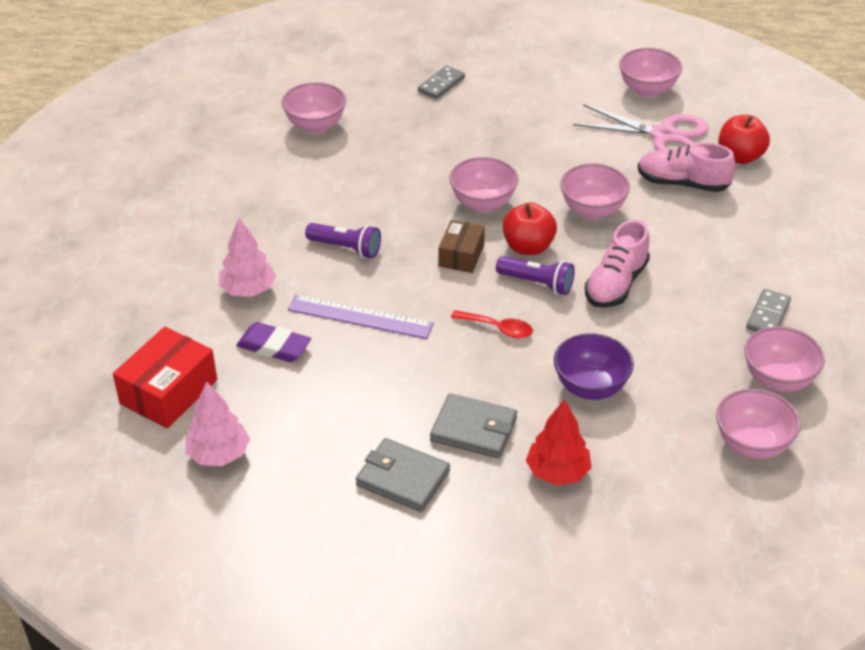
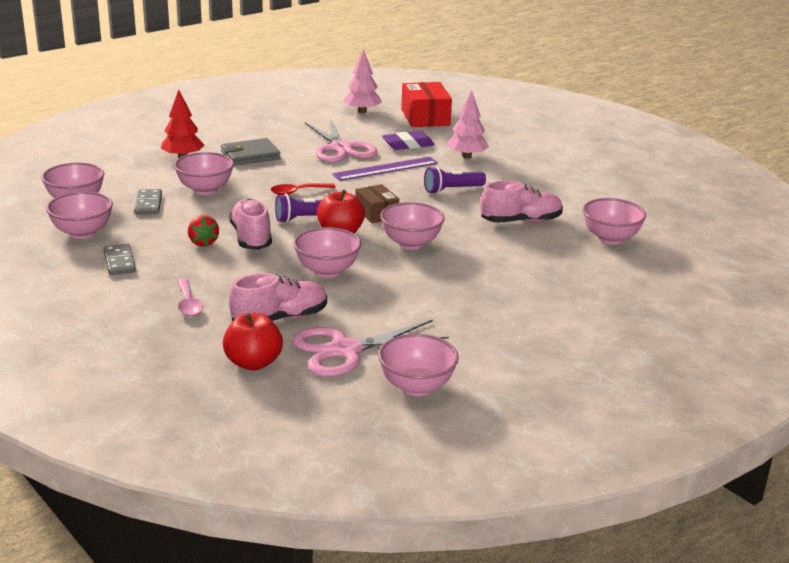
camera: 135 degrees right, 15 degrees down
grey wallet [356,438,450,512] -> none
grey domino [418,65,465,99] -> grey domino moved to [134,189,162,214]
purple bowl [554,333,634,400] -> pink bowl [174,152,234,195]
none -> pink spoon [177,278,203,316]
none -> red strawberry [188,215,219,247]
none -> pink scissors [305,118,378,163]
none -> pink shoe [481,180,563,223]

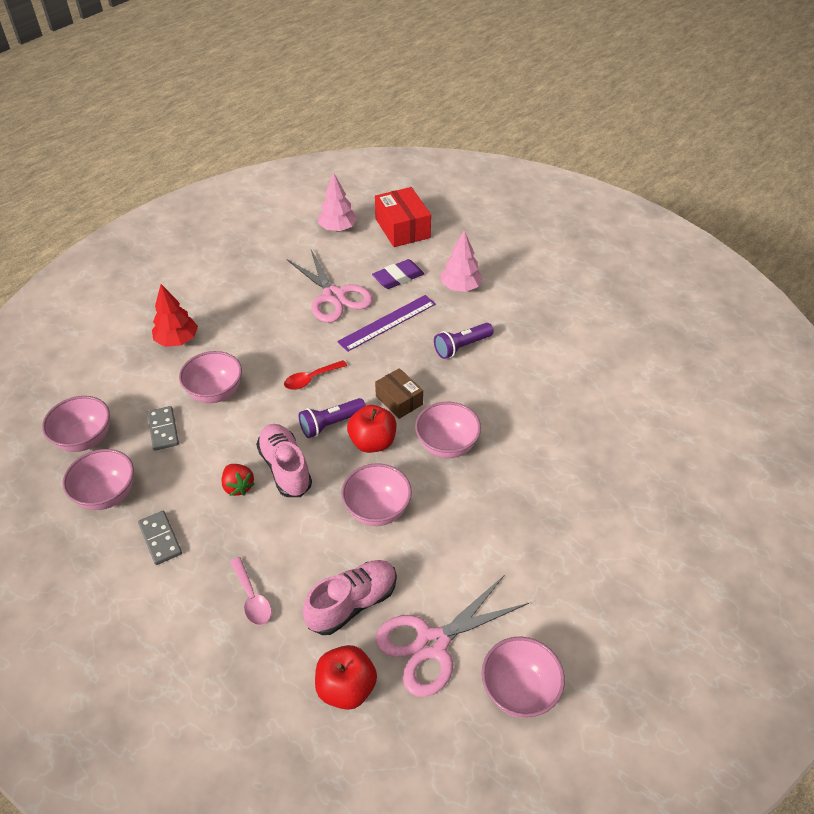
camera: 10 degrees left, 20 degrees up
grey wallet [221,138,281,166] -> none
pink shoe [481,180,563,223] -> none
pink bowl [583,198,646,244] -> none

